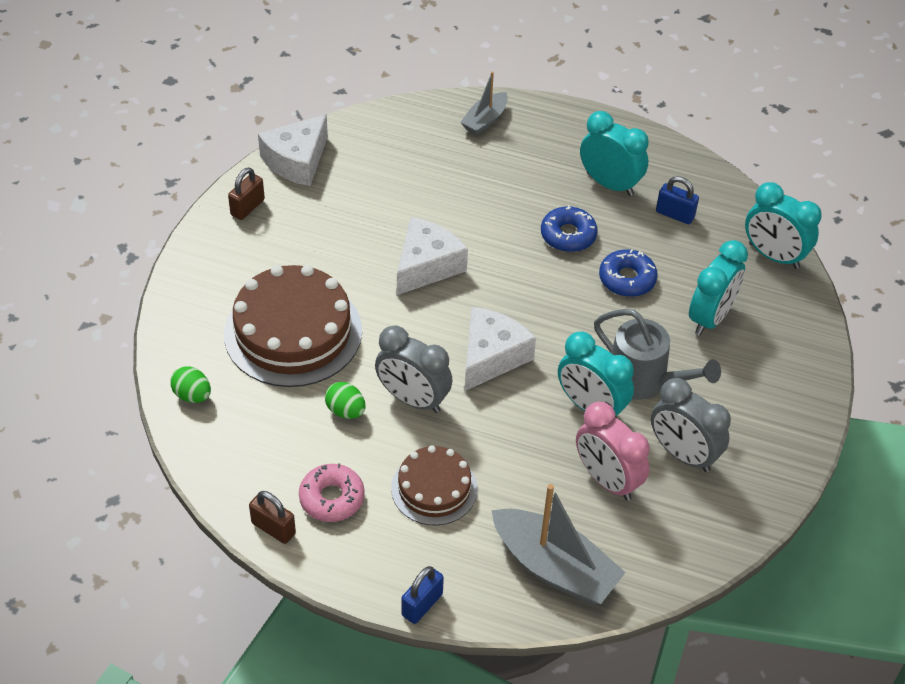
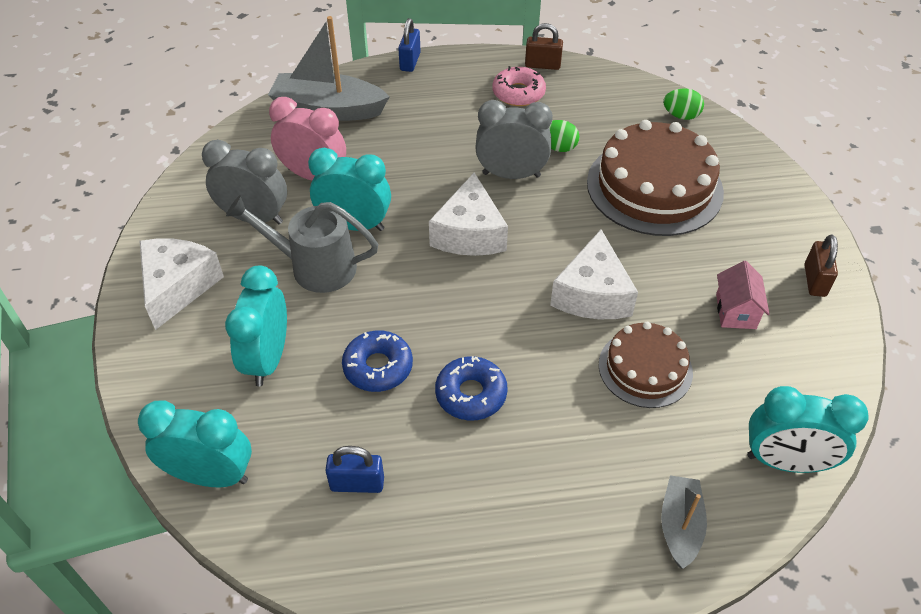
camera: 155 degrees right, 0 degrees up
white cheese [258,114,328,186] -> white cheese moved to [139,239,224,330]
brown cake [391,445,478,526] -> brown cake moved to [599,322,693,408]
turquoise clock [580,111,649,196] -> turquoise clock moved to [747,386,869,473]
none -> pink house [716,261,770,329]

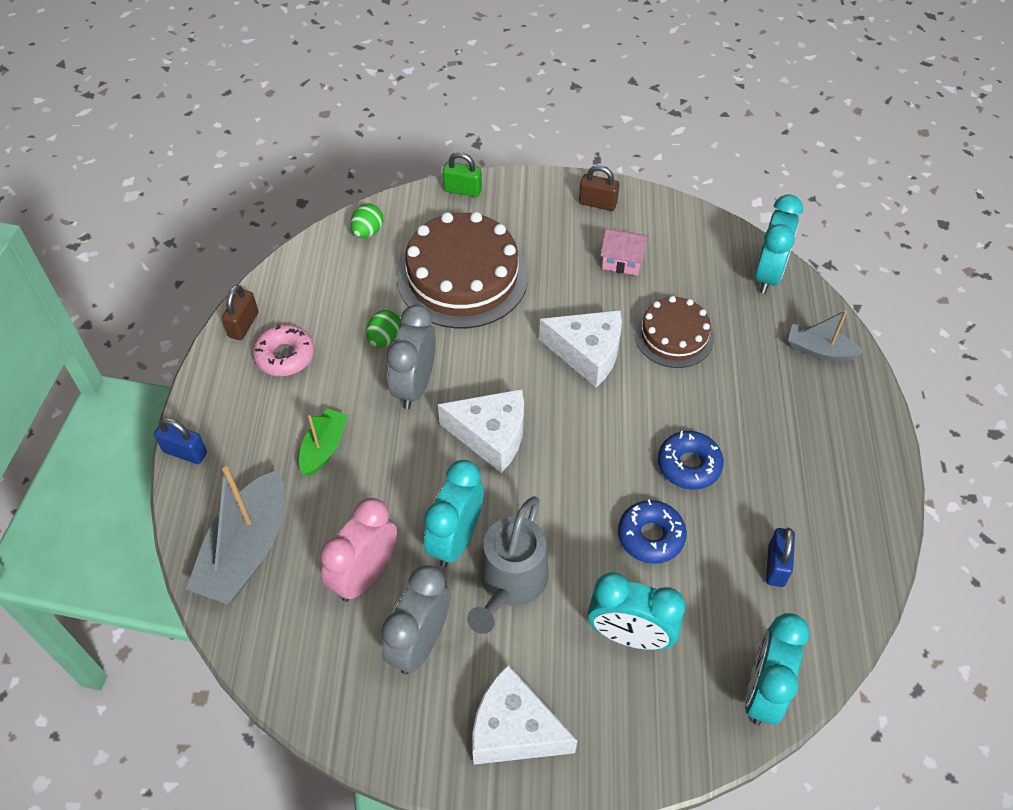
camera: 80 degrees left, 5 degrees up
none -> green boat [299,408,348,476]
none -> green padlock [443,152,482,197]

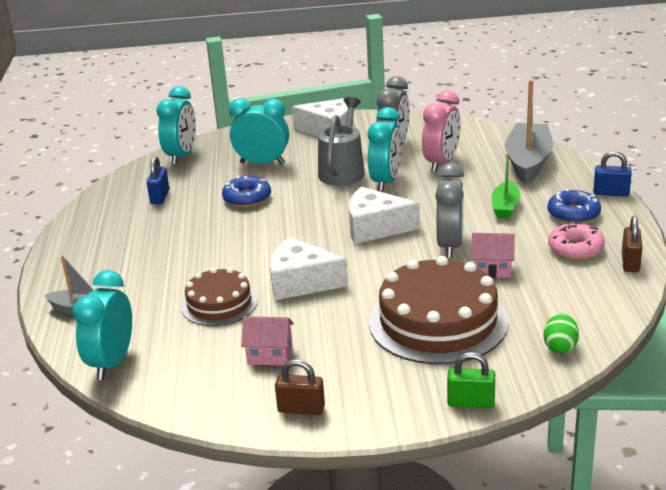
camera: 175 degrees right, 25 degrees down
green egg [366,310,402,348] -> pink house [471,233,515,278]
blue donut [658,431,724,490] -> blue donut moved to [547,189,601,224]

